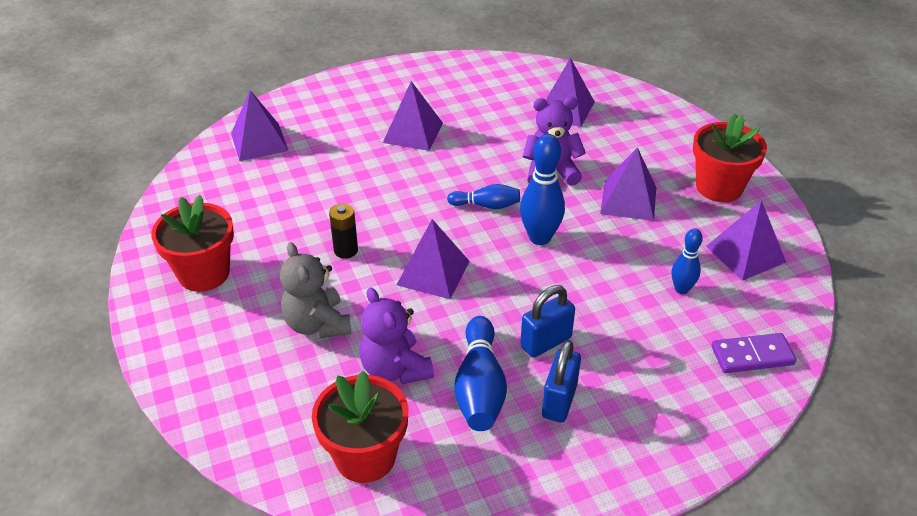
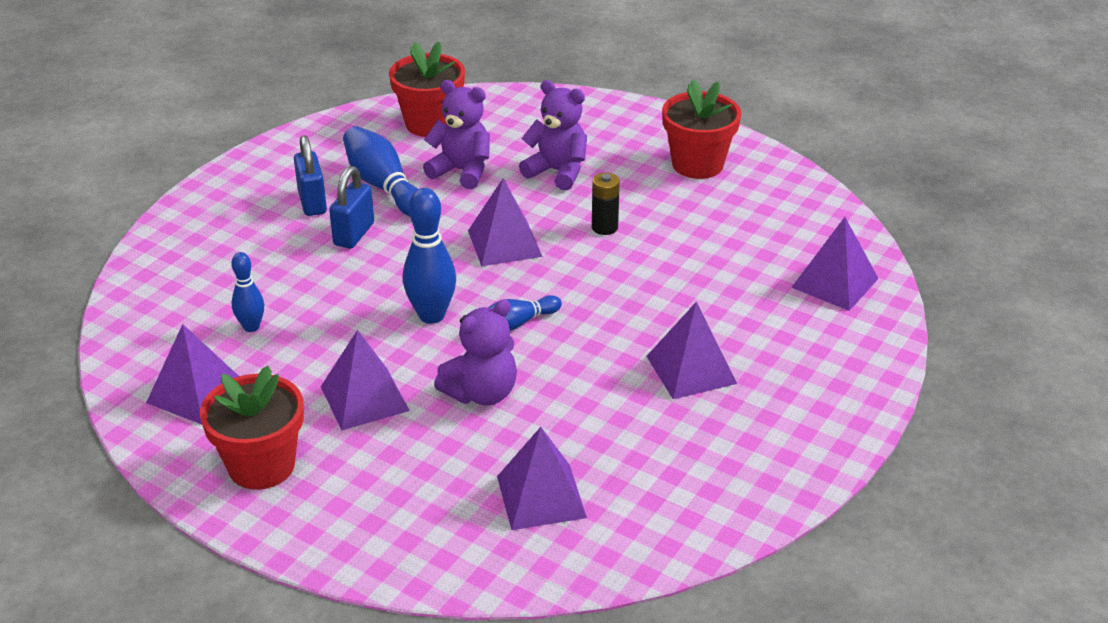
camera: 145 degrees right, 5 degrees down
grey teddy bear [280,242,351,338] -> purple teddy bear [519,80,587,190]
purple domino [711,333,796,373] -> none

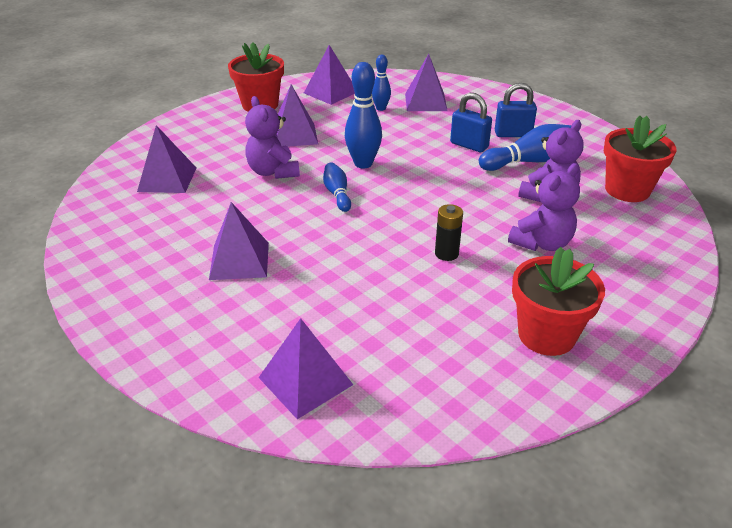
camera: 105 degrees right, 0 degrees up
purple pyramid [468,178,543,266] -> purple pyramid moved to [405,54,448,111]

